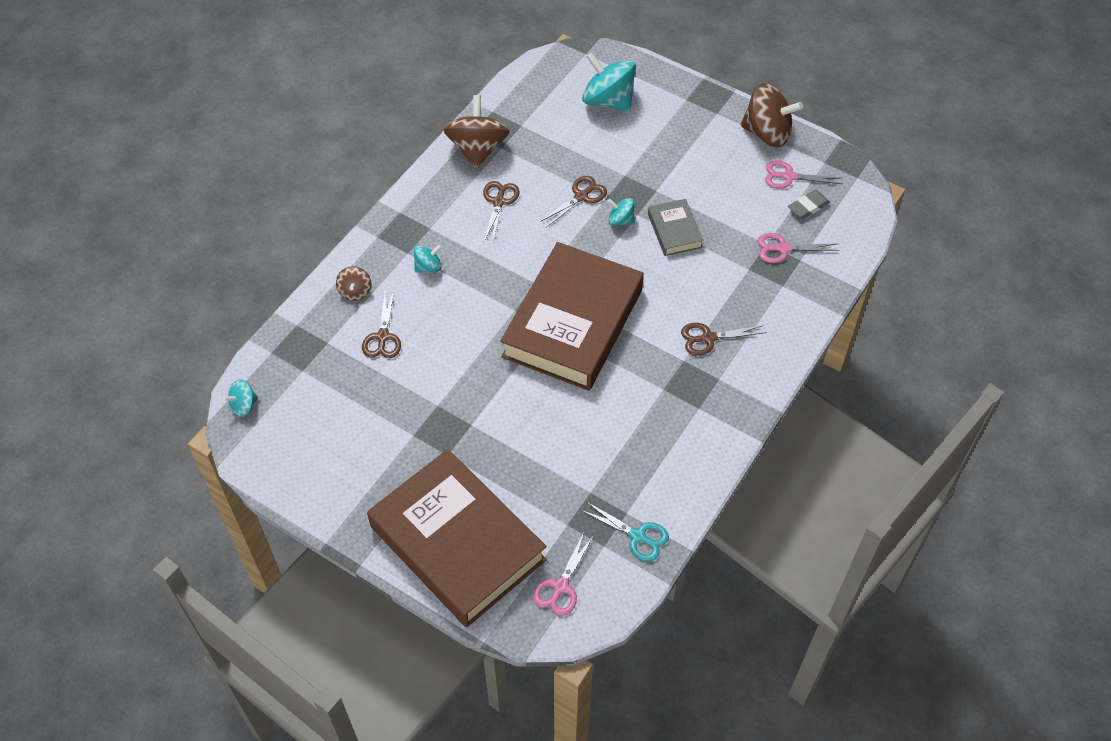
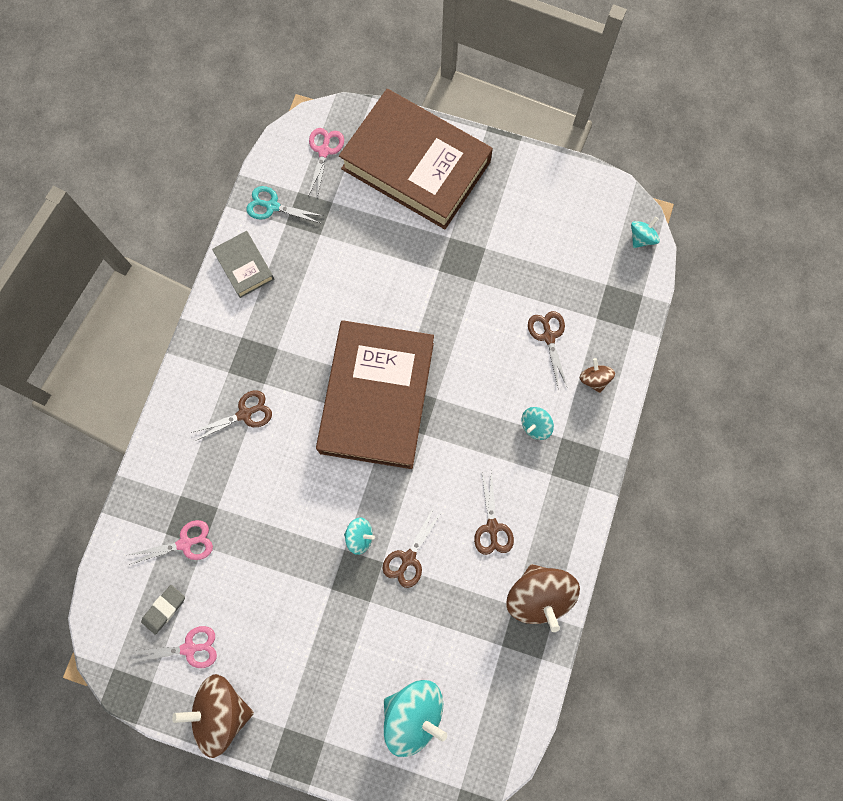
camera: 165 degrees right, 20 degrees up
grey book [648,199,703,256] -> grey book moved to [212,231,274,298]

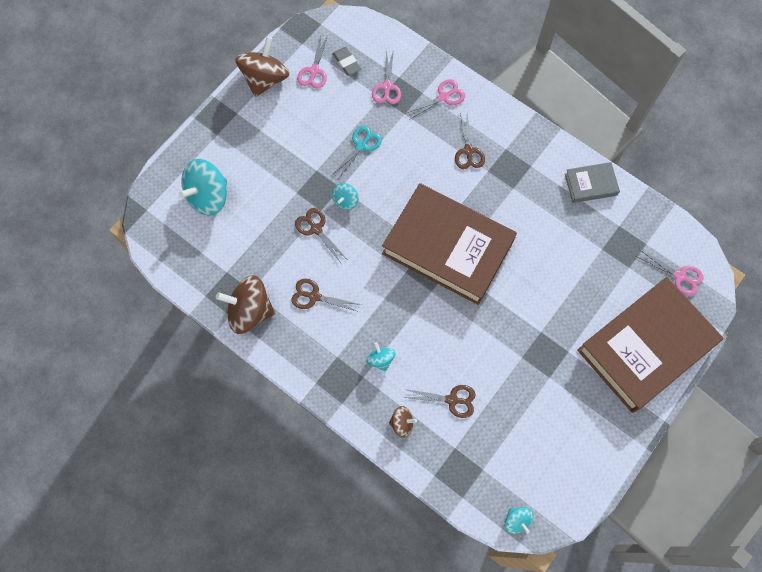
camera: 110 degrees right, 5 degrees down
turquoise scissors [246,186,323,223] -> turquoise scissors moved to [331,126,382,179]
none -> pink scissors [405,79,465,120]

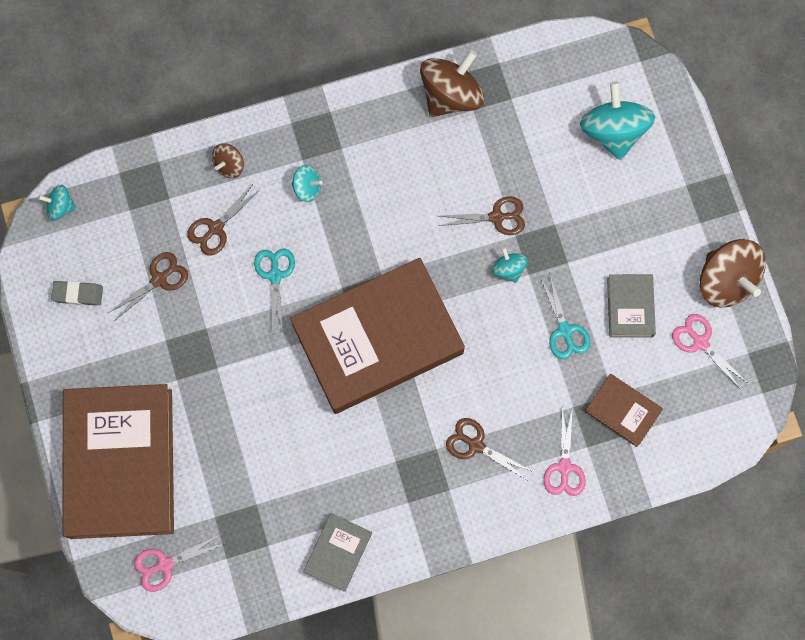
camera: 125 degrees right, 5 degrees up
brown scissors [291,279,361,312] -> brown scissors moved to [108,252,188,320]
grey eraser [332,47,361,76] -> grey eraser moved to [51,281,103,306]
pink scissors [372,49,401,104] -> brown book [585,374,663,447]
none -> turquoise scissors [254,248,295,332]
none -> grey book [607,274,656,338]

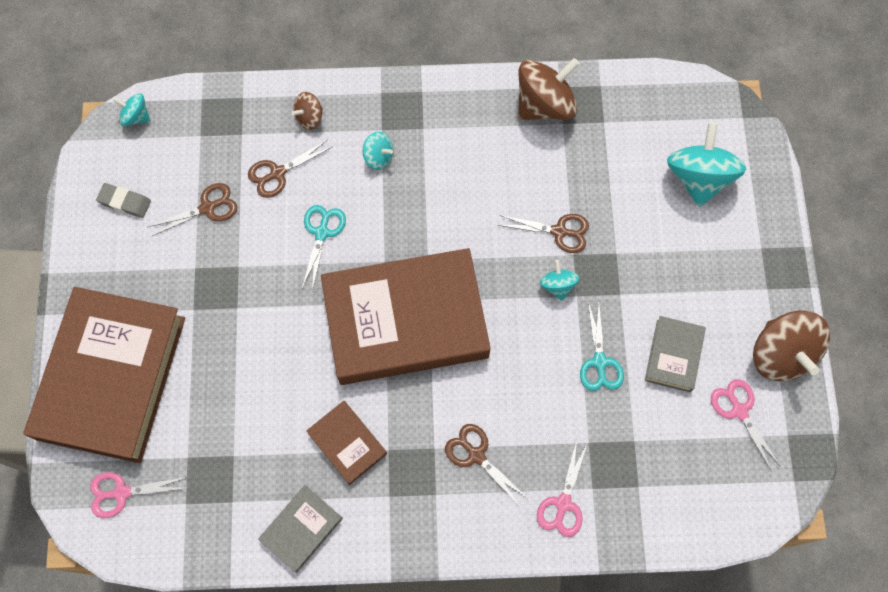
camera: 15 degrees right, 5 degrees down
brown book [585,374,663,447] -> brown book moved to [306,401,387,485]

